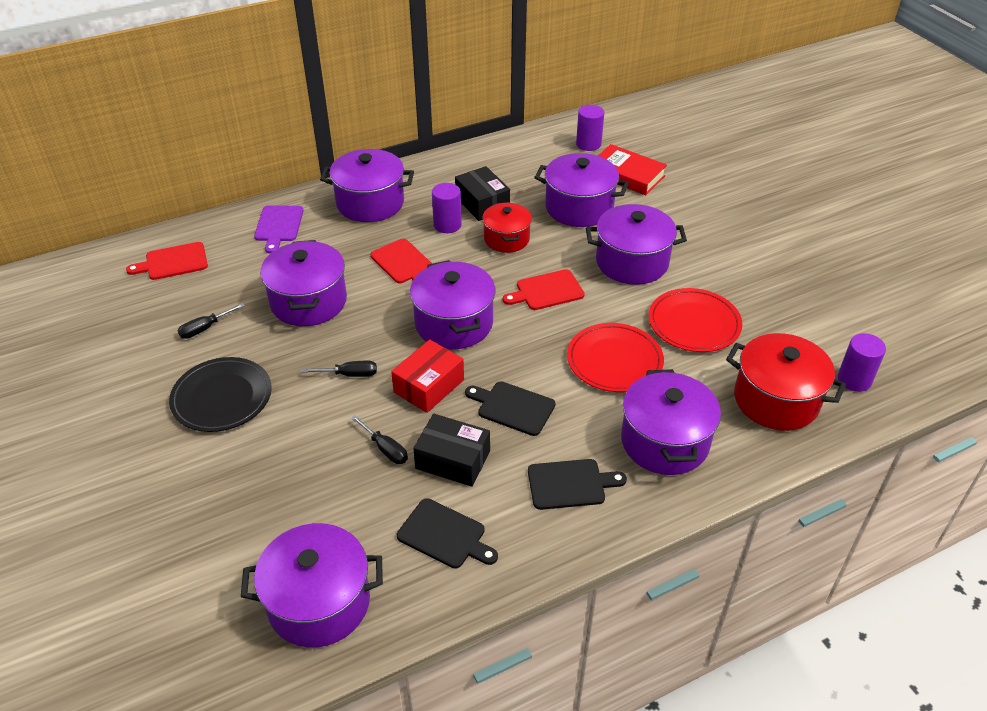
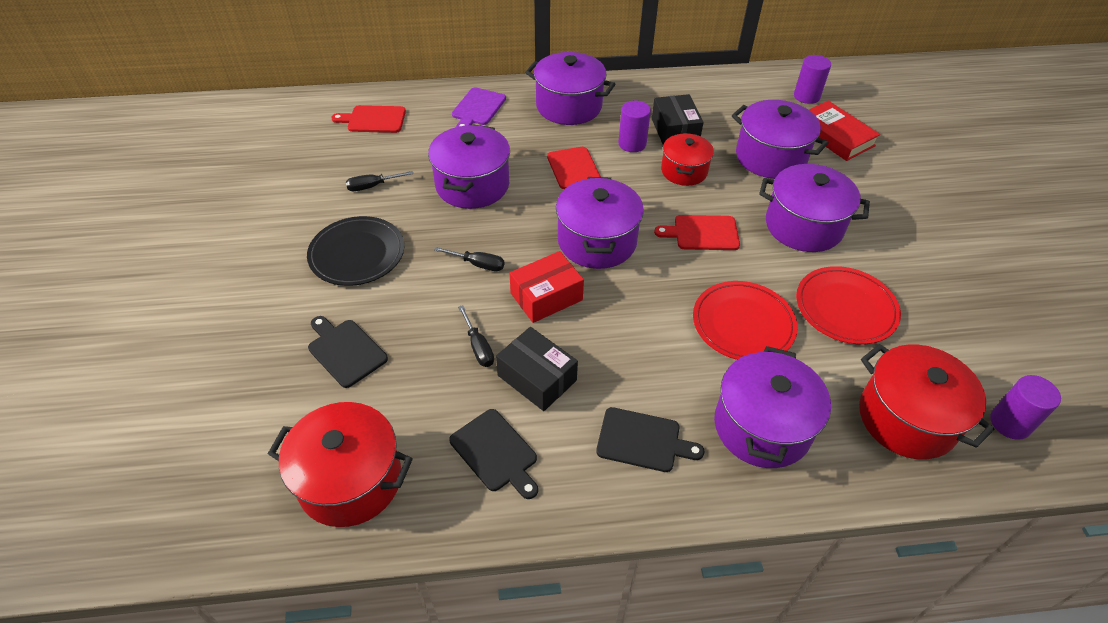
camera: 20 degrees right, 5 degrees up
purple pot [241,523,383,648] -> red pot [268,402,413,527]
black cutting board [465,381,556,436] -> black cutting board moved to [308,316,388,388]

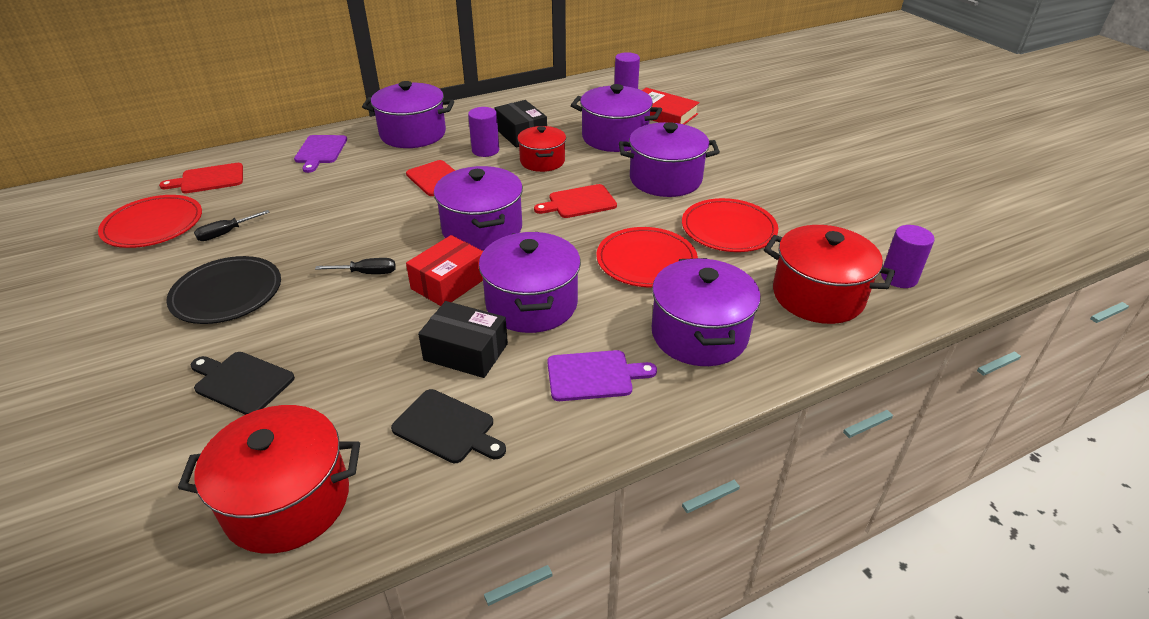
camera: 20 degrees left, 10 degrees down
purple pot [428,125,510,209] -> purple pot moved to [479,232,581,333]
black screwdriver [458,305,494,367] -> none
black cutting board [596,407,704,472] -> purple cutting board [547,350,657,401]
none -> red plate [98,195,202,248]

